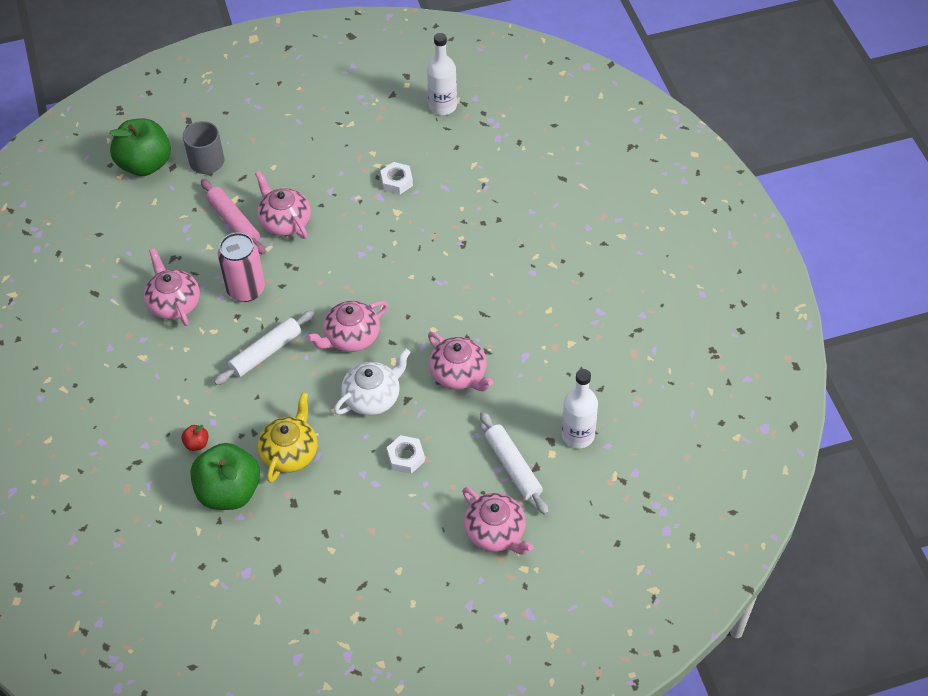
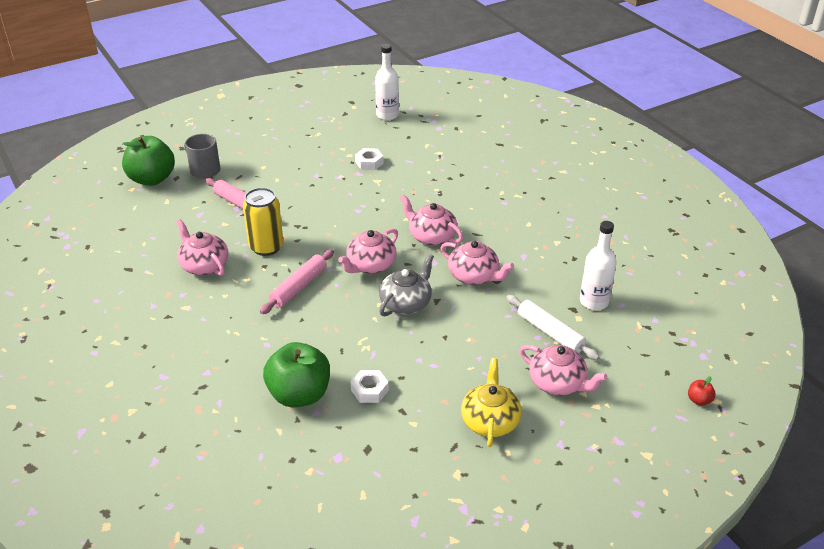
camera: 15 degrees left, 15 degrees down
red apple [181,425,208,451] -> red apple moved to [688,377,716,406]
white rolling pin [214,310,314,385] -> pink rolling pin [260,249,334,314]
pink can [218,232,265,302] -> yellow can [243,188,283,256]
pink teapot [255,171,311,239] -> pink teapot moved to [400,195,463,246]
yellow teapot [258,392,317,483] -> yellow teapot moved to [461,358,522,447]
white teapot [334,349,410,415] -> grey teapot [379,254,434,317]
white nut [387,435,425,474] -> white nut moved to [351,370,389,403]

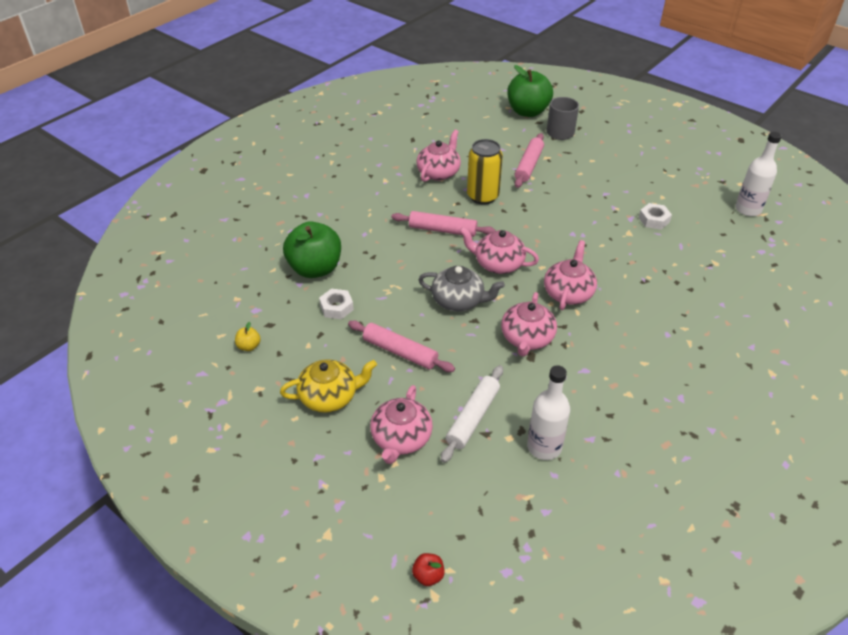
camera: 70 degrees right, 5 degrees up
none -> yellow apple [235,322,261,351]
none -> pink rolling pin [348,321,455,372]

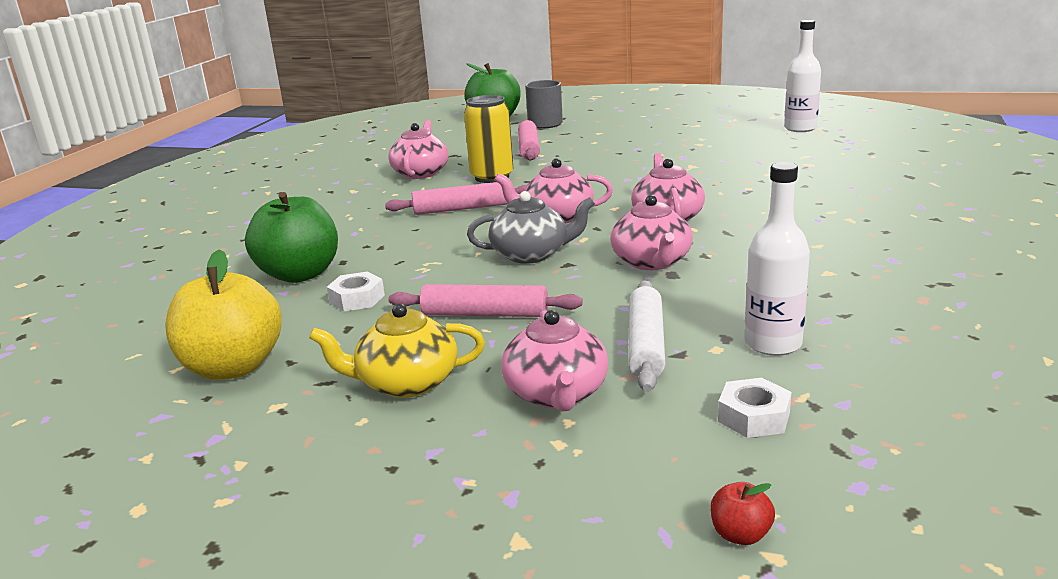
camera: 20 degrees left, 20 degrees down
yellow apple [235,322,261,351] -> yellow apple [165,250,282,380], size x2.50
yellow teapot [280,359,377,413] -> yellow teapot turned 150 degrees counterclockwise [309,303,485,398]
white nut [639,203,672,230] -> white nut moved to [718,378,791,438]

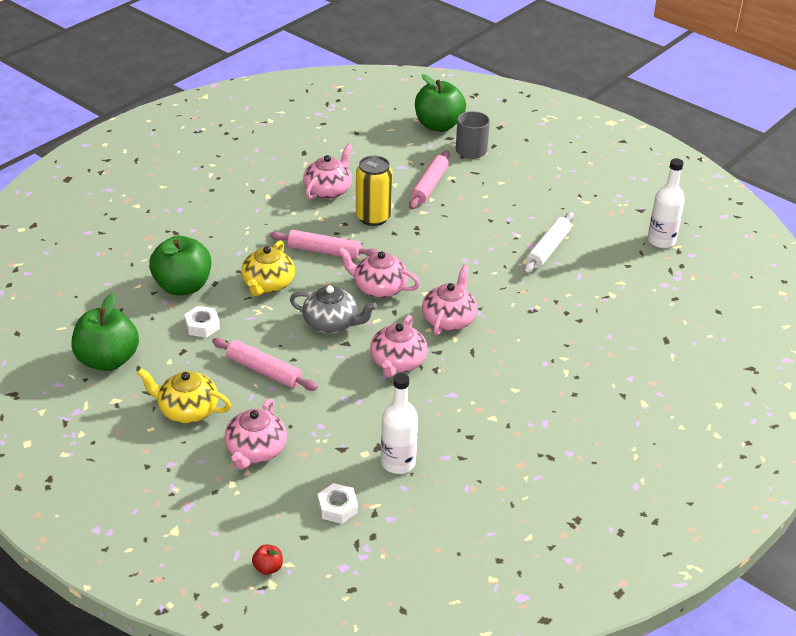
camera: 20 degrees right, 15 degrees up
yellow apple [165,250,282,380] -> green apple [72,293,139,371]
white rolling pin [628,280,665,392] -> white rolling pin moved to [523,212,574,274]
none -> yellow teapot [241,241,295,296]

